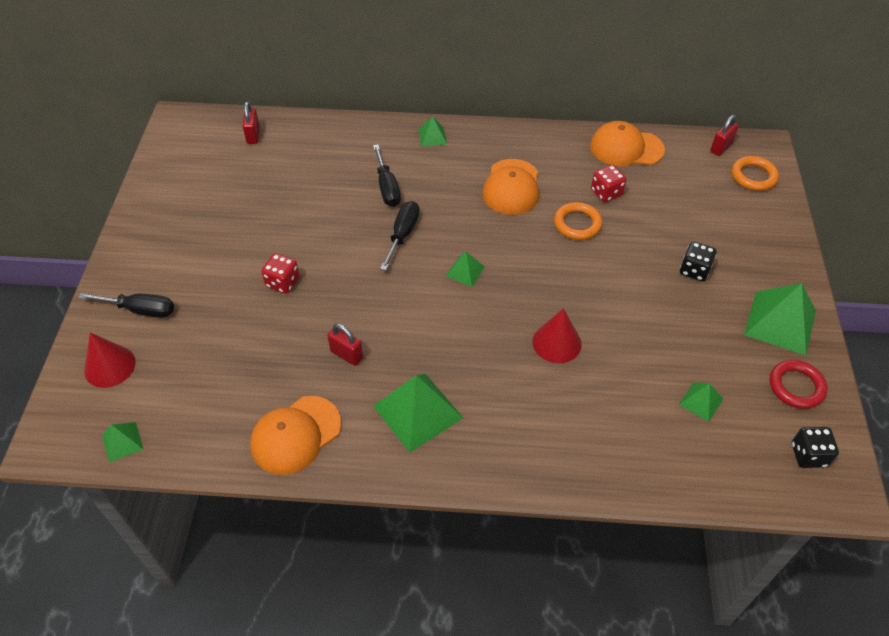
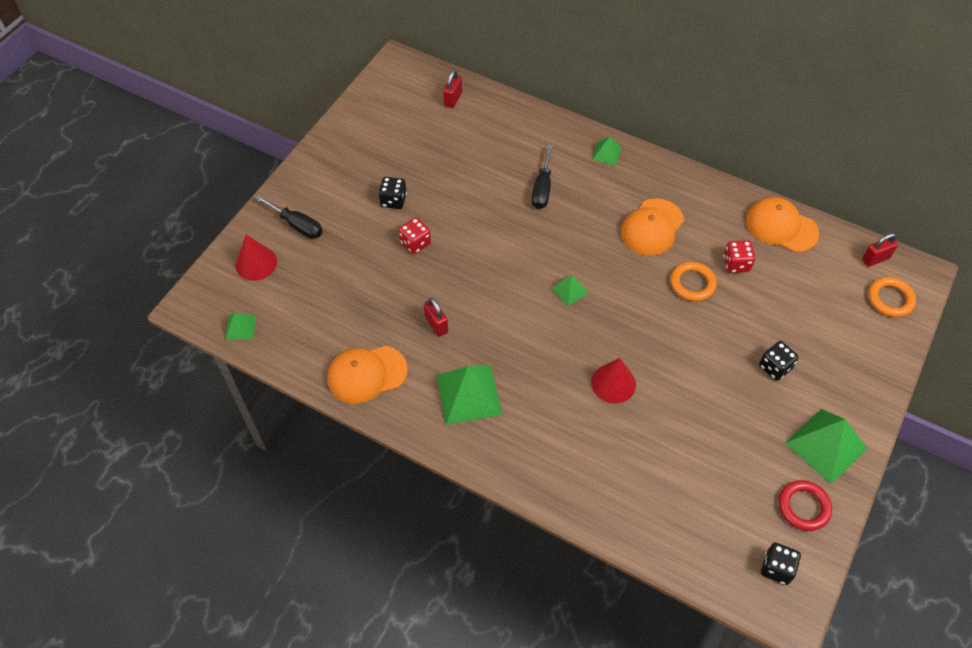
camera: 25 degrees right, 5 degrees up
black screwdriver [380,201,419,270] -> none
green pyramid [679,382,723,422] -> none
none -> black dice [378,177,407,209]

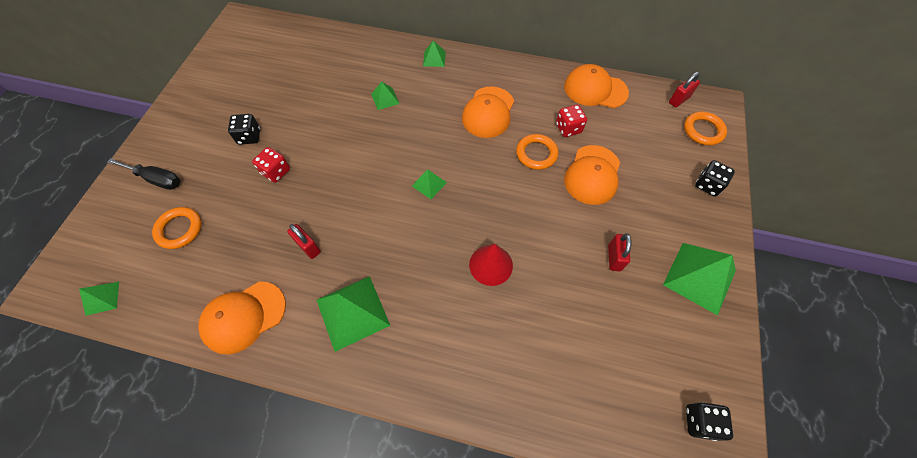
camera: 15 degrees left, 5 degrees up
red cone [235,234,277,281] -> none
red padlock [443,70,462,108] -> red padlock moved to [608,233,631,271]
black screwdriver [532,145,553,209] -> green pyramid [371,81,399,110]
black dice [759,341,799,381] -> black dice moved to [695,160,735,196]
red ring [779,480,832,531] -> none
none -> orange ring [152,207,202,249]
none -> orange cap [564,145,620,205]

